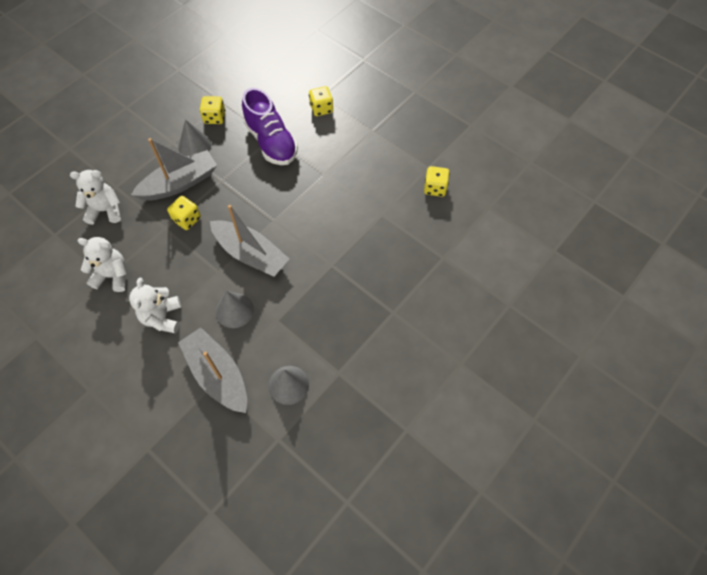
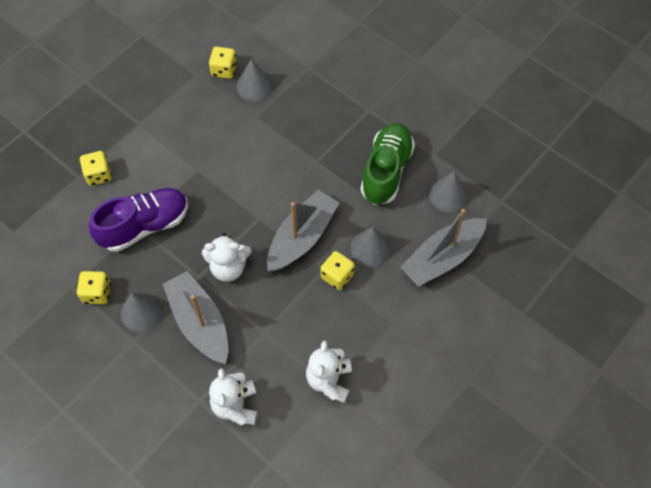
camera: 90 degrees left, 0 degrees up
white teddy bear [129,278,181,334] -> white teddy bear moved to [202,233,252,282]
yellow dice [167,196,201,230] -> yellow dice moved to [321,251,355,290]
none -> grey cone [236,59,273,101]
none -> green shoe [360,123,415,205]

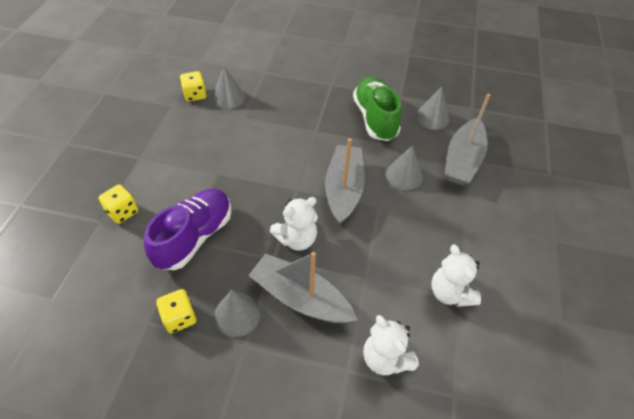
camera: 30 degrees left, 10 degrees down
yellow dice [321,251,355,290] -> none

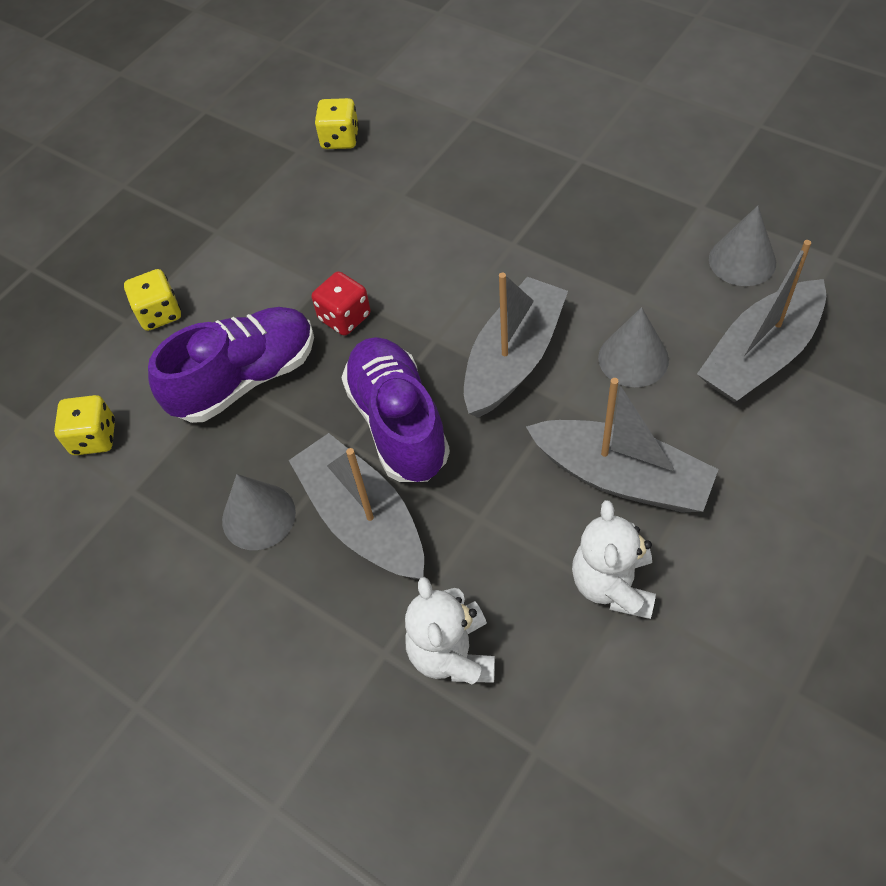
camera: 30 degrees right, 5 degrees up
yellow dice [156,289,197,333] -> yellow dice moved to [54,395,115,455]
grey cone [212,66,245,109] -> none
white teddy bear [270,197,318,251] -> purple shoe [341,337,450,482]
green shoe [353,77,402,141] -> none
none -> red dice [312,271,371,336]
none -> grey boat [526,378,719,512]

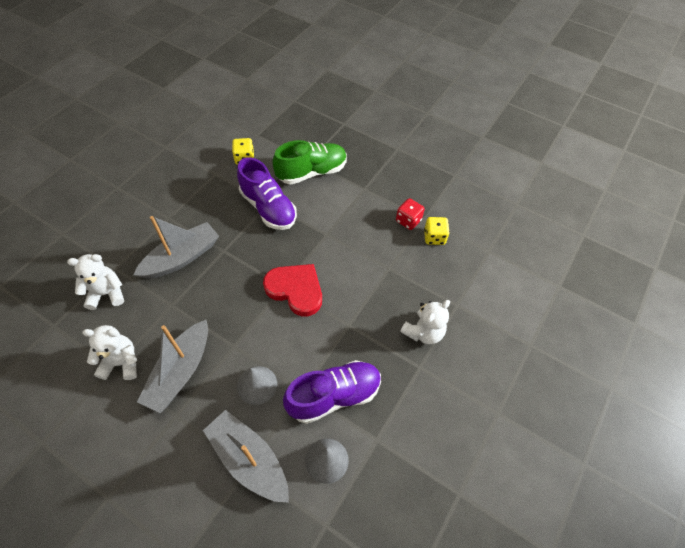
camera: 80 degrees right, 0 degrees up
yellow dice [124,269,181,331] -> green shoe [273,140,347,184]
grey cone [222,474,296,550] -> none
red dice [312,271,371,336] -> red dice moved to [396,198,425,230]
purple shoe [341,337,450,482] -> purple shoe moved to [283,360,381,424]
grey boat [464,272,568,418] -> none
none -> red heart [263,264,322,316]
none -> white teddy bear [400,300,450,344]

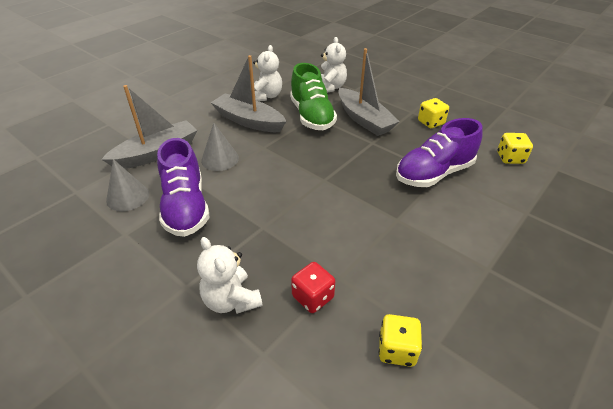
camera: 100 degrees right, 15 degrees down
red heart [263,264,322,316] -> none
green shoe [273,140,347,184] -> green shoe moved to [290,63,337,130]
red dice [396,198,425,230] -> red dice moved to [291,262,335,313]
none -> yellow dice [418,98,449,128]

